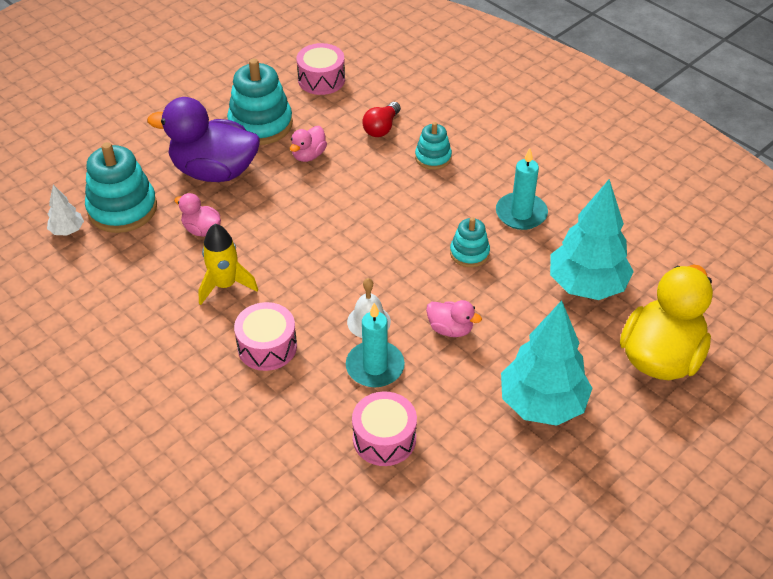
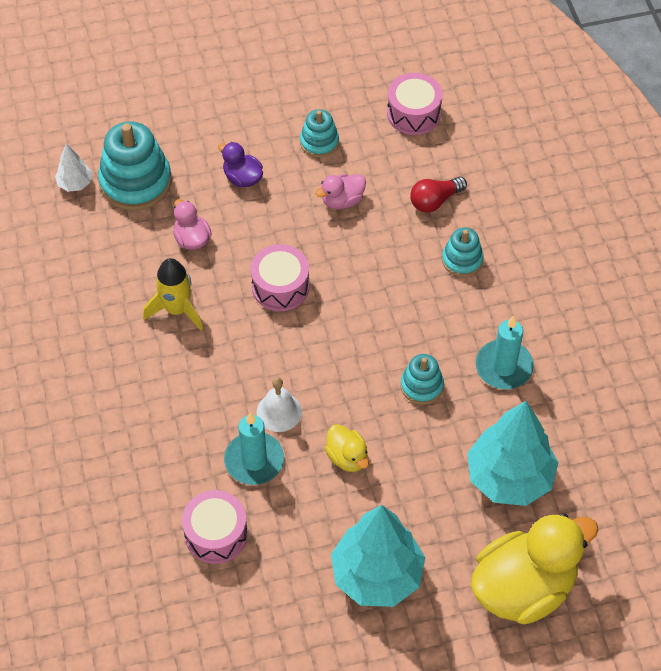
camera: 30 degrees right, 10 degrees up
purple duck [147,97,260,182] -> purple duck [218,142,263,187], size x0.46
turquoise stacking toy [227,59,293,145] -> turquoise stacking toy [300,109,339,158], size x0.55
pink drum [234,302,297,371] -> pink drum moved to [250,244,309,311]
pink duck [426,300,482,337] -> yellow duck [325,424,369,472]

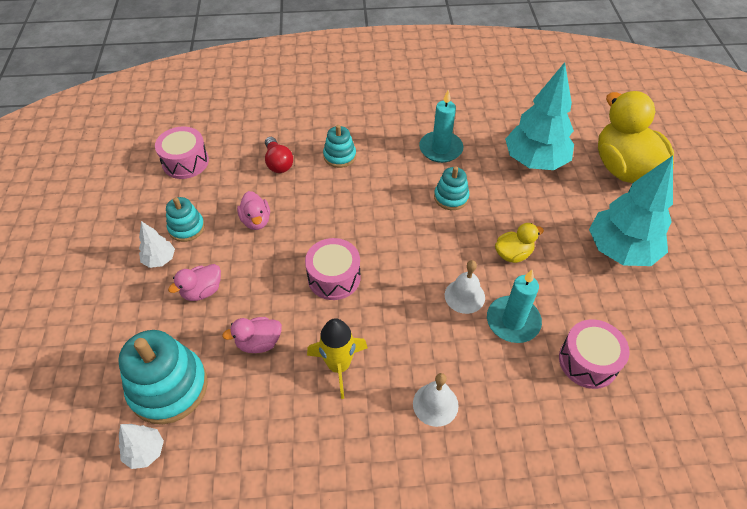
camera: 80 degrees left, 5 degrees down
purple duck [218,142,263,187] -> pink duck [168,264,221,301]
none -> white tree [139,221,175,268]
none -> white bell [413,373,459,427]

